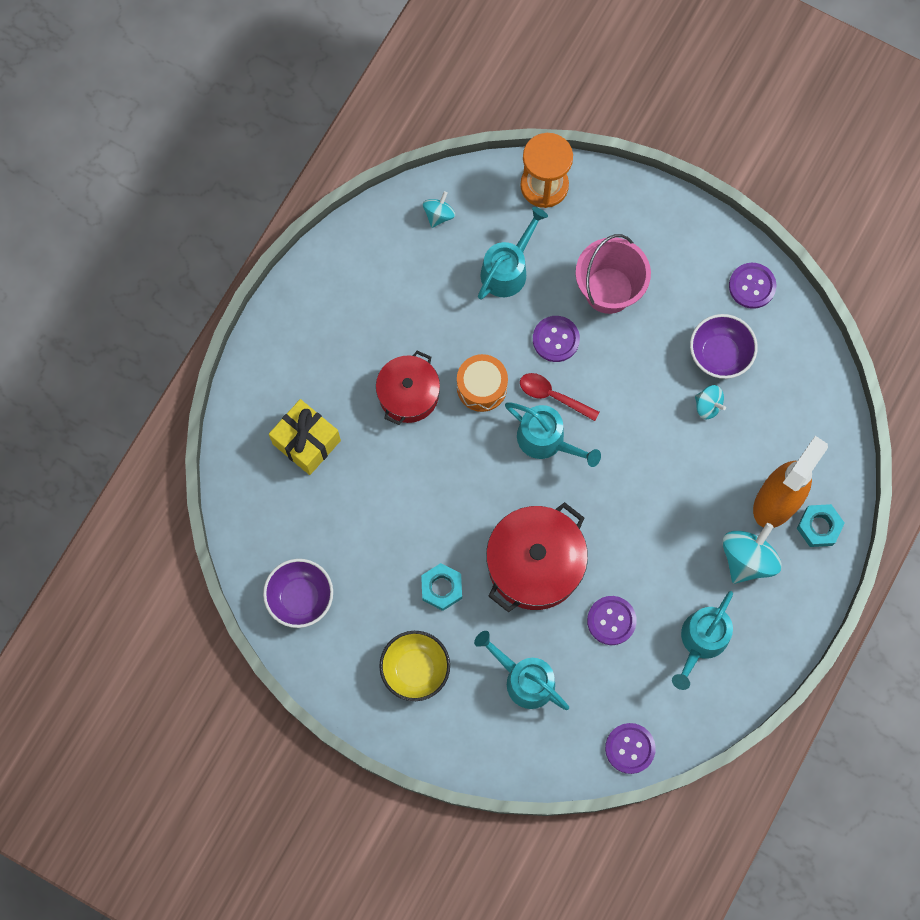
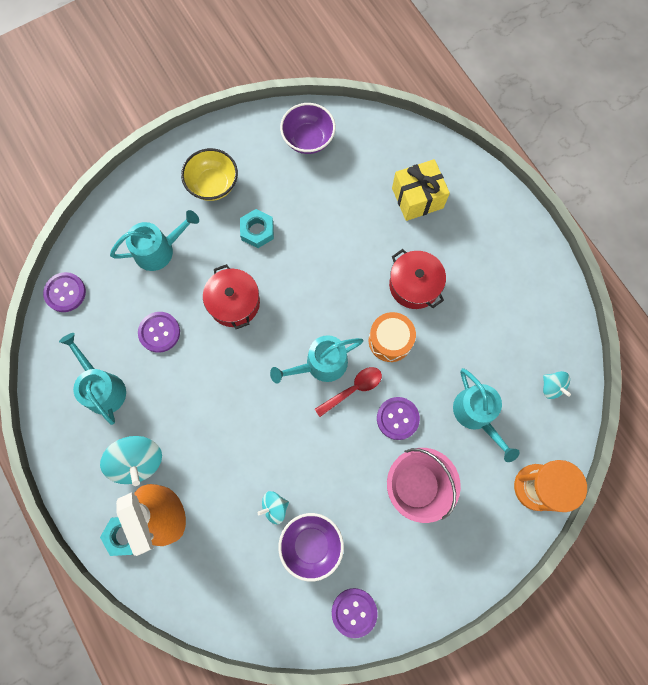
camera: 120 degrees right, 0 degrees up
red pot [486,502,588,612] -> red pot [203,264,260,329], size x0.65

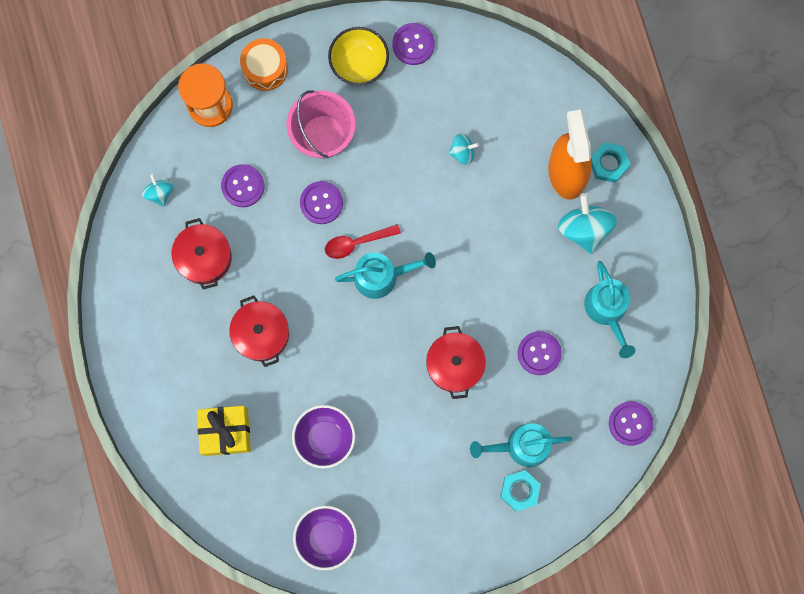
camera: 165 degrees left, 5 degrees up
yellow bowl [181,148,238,201] -> yellow bowl moved to [328,27,389,86]
turquoise nut [240,209,274,248] -> turquoise nut moved to [500,470,541,511]
purple bowl [278,513,344,582] -> purple bowl moved to [292,405,355,469]
orange drum [369,312,416,362] -> orange drum moved to [240,38,288,91]
turquoise watering can [453,368,520,462] -> purple button [221,164,264,207]
none -> red pot [171,218,232,289]

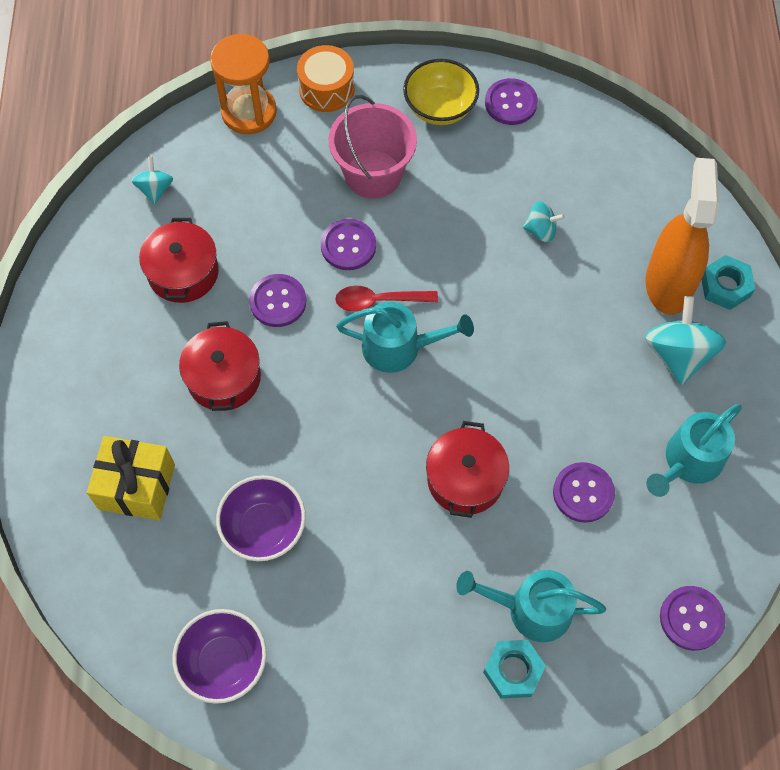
camera: 15 degrees right, 15 degrees down
purple button [221,164,264,207] -> purple button moved to [249,274,306,327]
turquoise watering can [584,261,635,358] -> turquoise watering can turned 45 degrees clockwise [646,404,742,497]

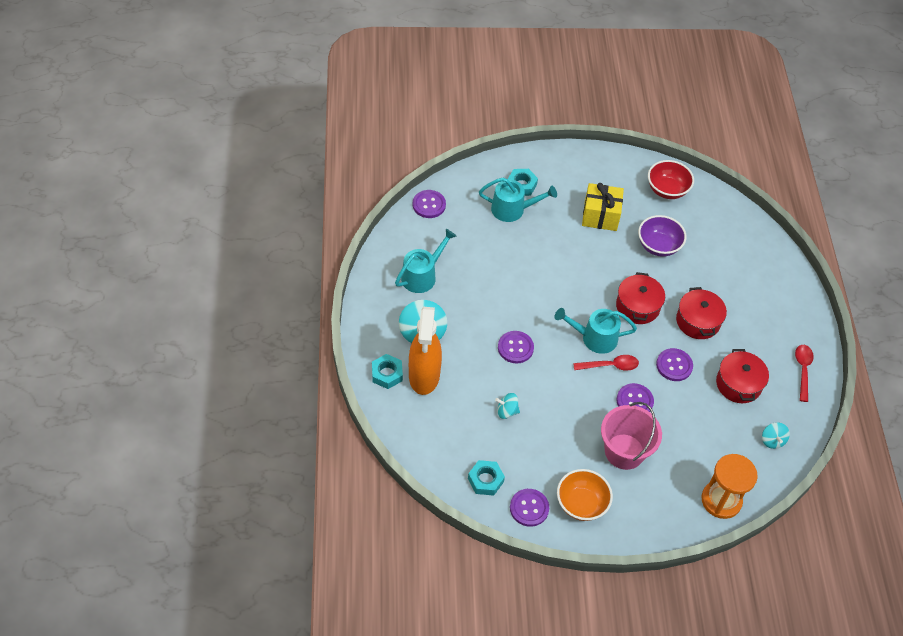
camera: 175 degrees right, 10 degrees down
yellow gift [87,436,175,520] -> yellow gift moved to [582,183,624,231]
purple bowl [173,609,266,704] -> red bowl [648,160,694,199]
orange drum [297,45,355,112] -> none
yellow bowl [403,59,479,125] -> orange bowl [557,469,613,521]
red pot [426,421,509,518] -> red pot moved to [616,272,665,324]
purple button [553,462,615,523] -> purple button moved to [498,331,534,363]
none -> turquoise nut [468,460,505,496]
none -> red spoon [795,345,814,402]

